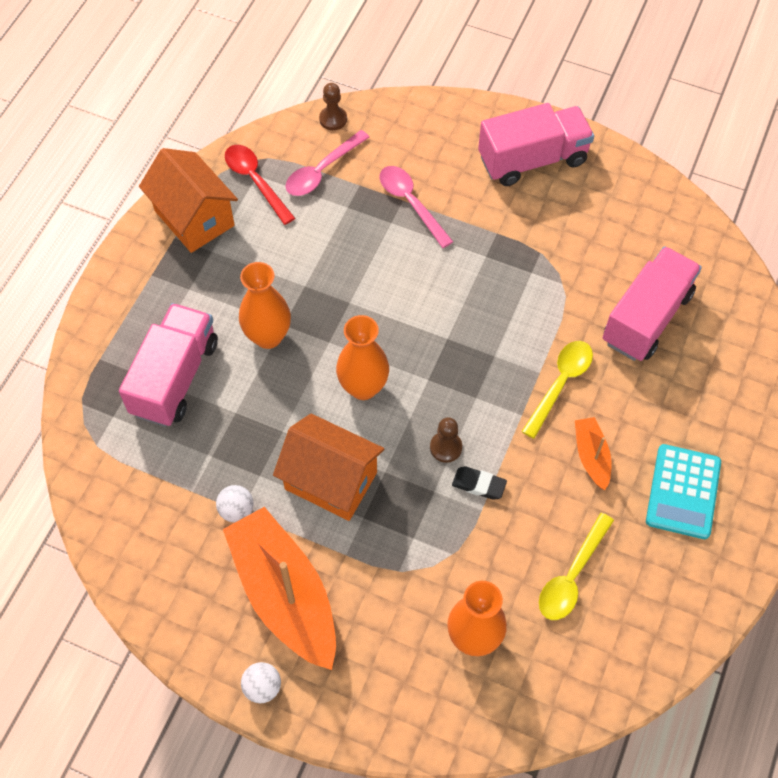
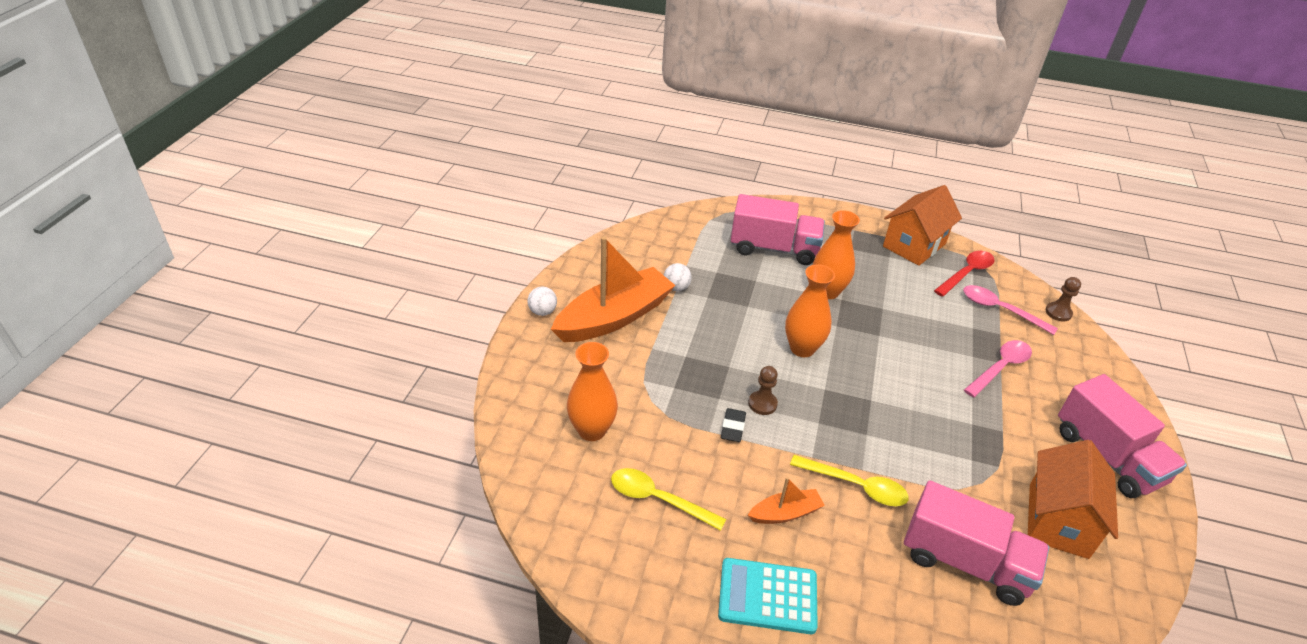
camera: 80 degrees right, 20 degrees down
orange house [273,414,384,521] -> orange house moved to [1028,440,1118,559]

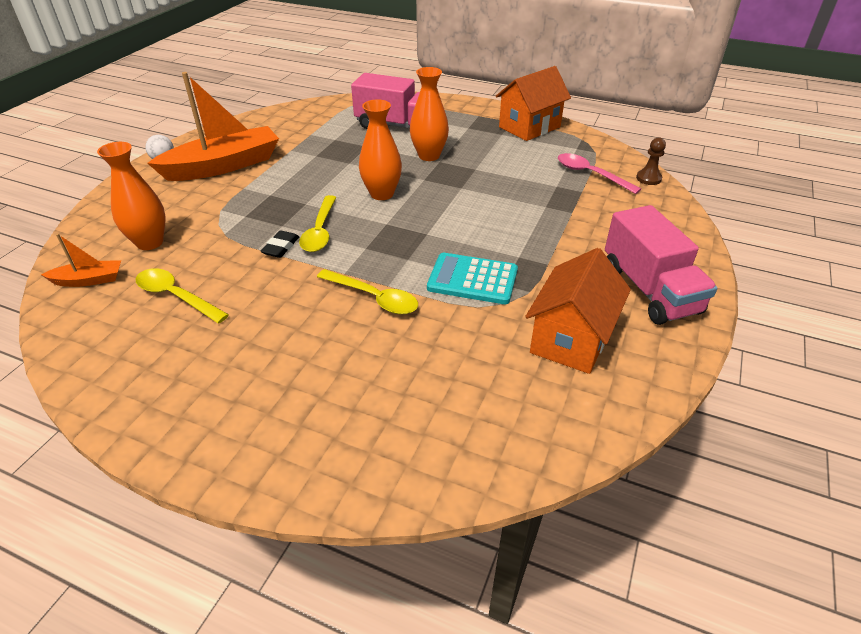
camera: 10 degrees right, 0 degrees up
white ball [664,263,692,291] -> none
turquoise calculator [718,558,818,634] -> turquoise calculator moved to [427,253,518,304]
brown pawn [748,366,778,415] -> yellow spoon [299,195,336,252]
orange boat [748,477,825,524] -> orange boat moved to [41,234,121,287]
pink truck [904,480,1049,606] -> none
red spoon [934,251,995,297] -> none
pink spoon [964,340,1032,398] -> none

